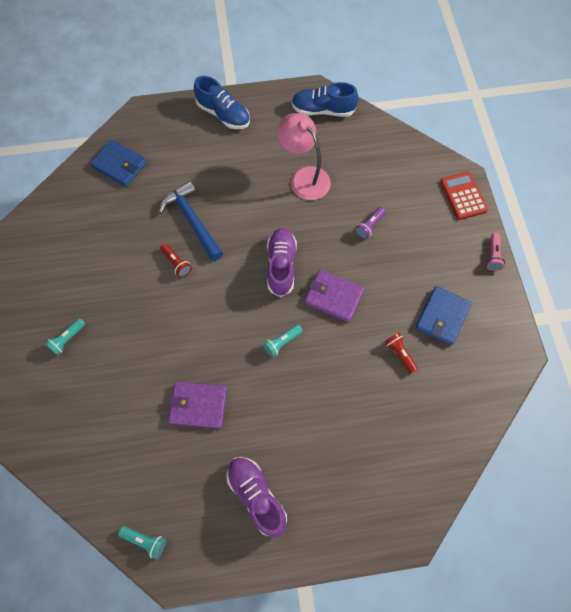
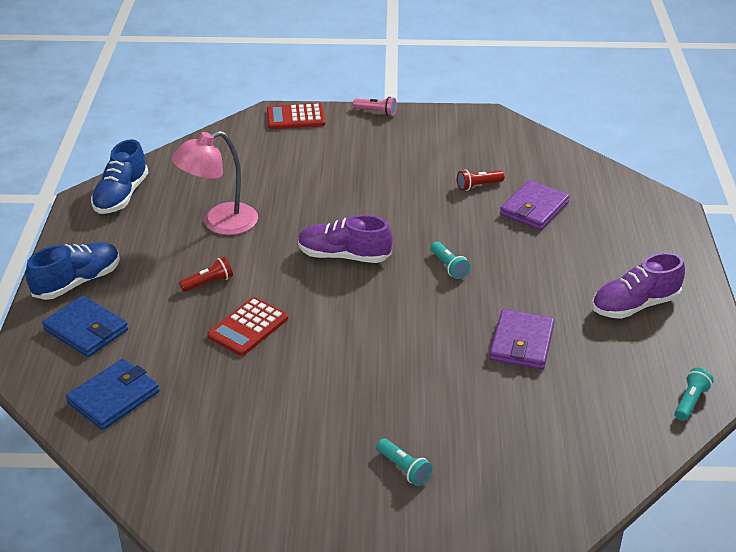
camera: 80 degrees left, 30 degrees down
blue hammer [159,181,223,261] -> red calculator [207,297,288,356]
red flashlight [160,244,192,277] -> red flashlight moved to [179,257,233,292]
purple wallet [304,269,364,322] -> purple wallet moved to [500,180,570,230]
purple flashlight [355,207,386,239] -> none
blue wallet [415,286,472,346] -> blue wallet moved to [42,296,128,357]

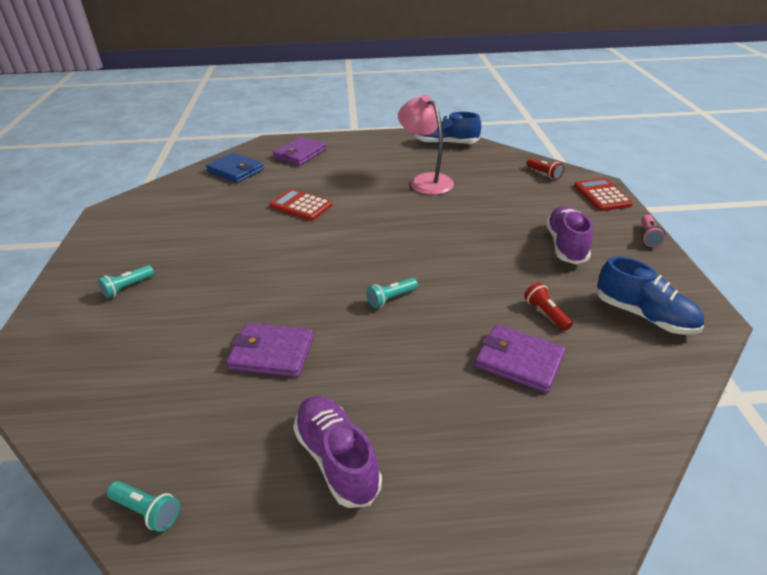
camera: 85 degrees right, 0 degrees up
blue shoe [26,242,120,300] -> blue shoe moved to [597,256,704,335]
blue wallet [42,296,128,357] -> purple wallet [273,137,326,166]
red flashlight [179,257,233,292] -> red flashlight moved to [527,158,564,180]
purple shoe [298,215,393,263] -> purple shoe moved to [546,206,593,264]

